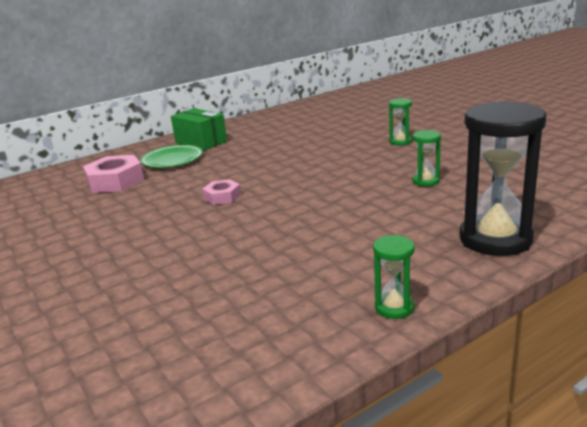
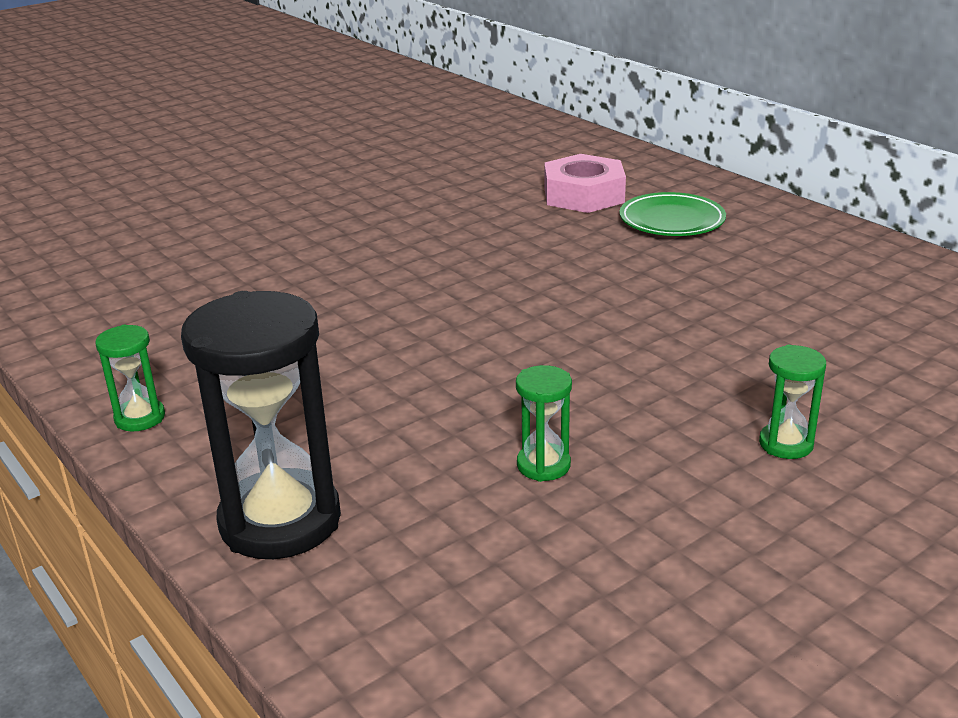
camera: 85 degrees right, 5 degrees up
green box [171,108,227,150] -> none
pink nut [202,179,241,205] -> none

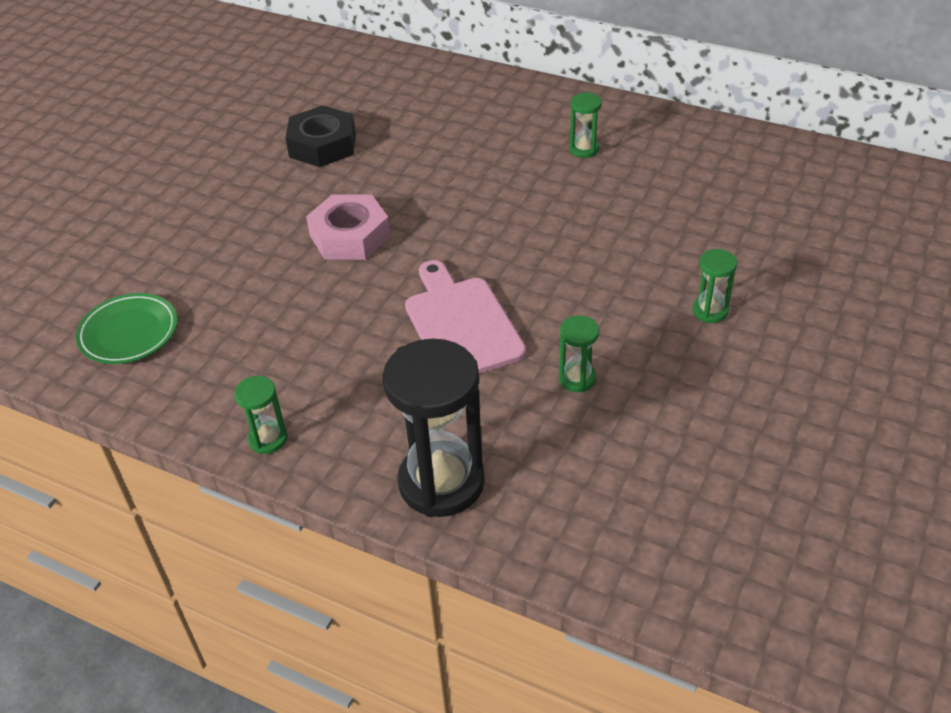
camera: 25 degrees left, 15 degrees up
pink nut [544,154,626,213] -> pink nut moved to [306,194,390,260]
green plate [619,192,726,236] -> green plate moved to [76,293,177,364]
none -> black nut [285,105,356,167]
none -> pink cutting board [405,260,526,374]
none -> green hourglass [569,93,602,158]

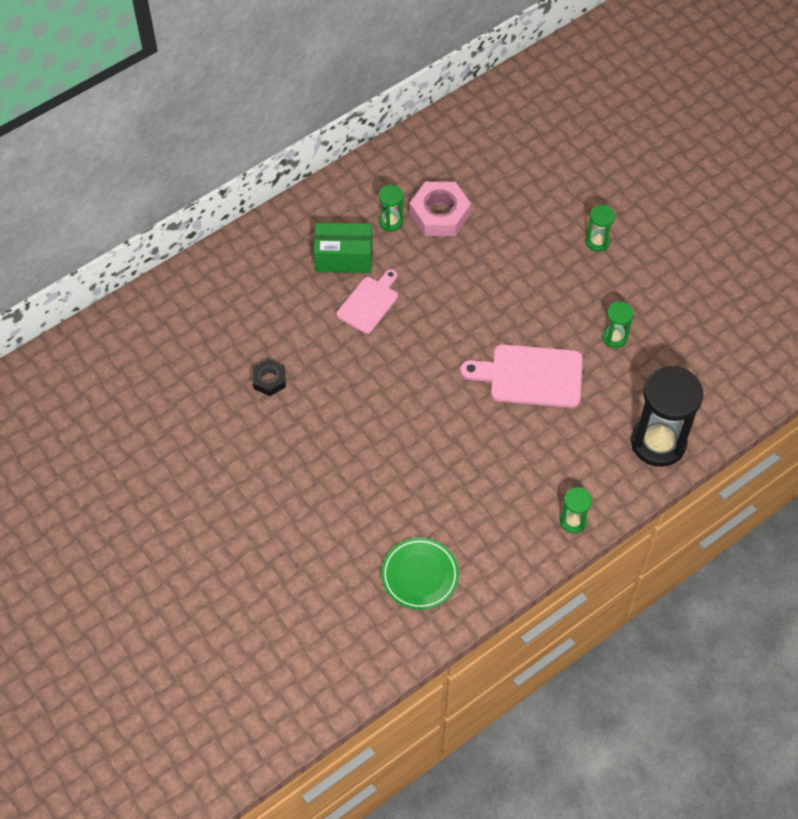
camera: 65 degrees left, 15 degrees up
black nut [285,105,356,167] -> black nut [252,359,286,396], size x0.57
pink nut [306,194,390,260] -> pink nut moved to [409,182,471,236]
none -> green box [314,223,372,273]
none -> pink cutting board [337,269,398,334]

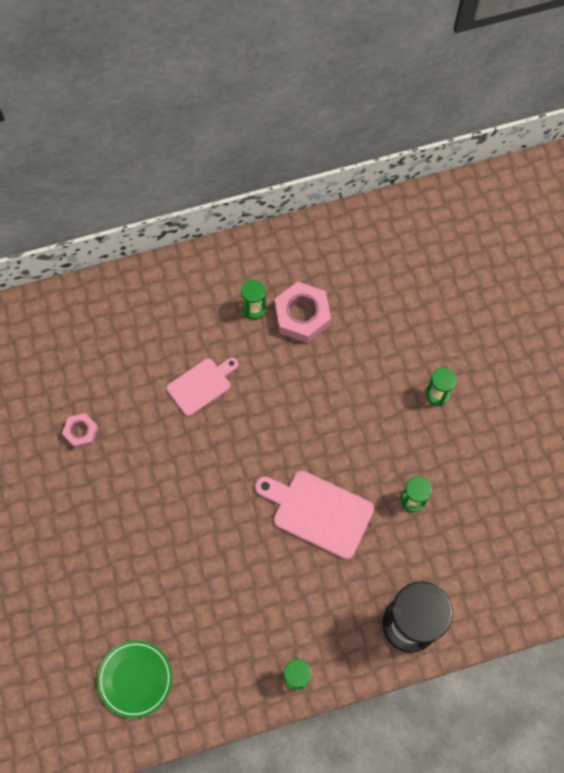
camera: 20 degrees right, 10 degrees up
black nut [252,359,286,396] -> pink nut [62,413,99,449]
green box [314,223,372,273] -> none

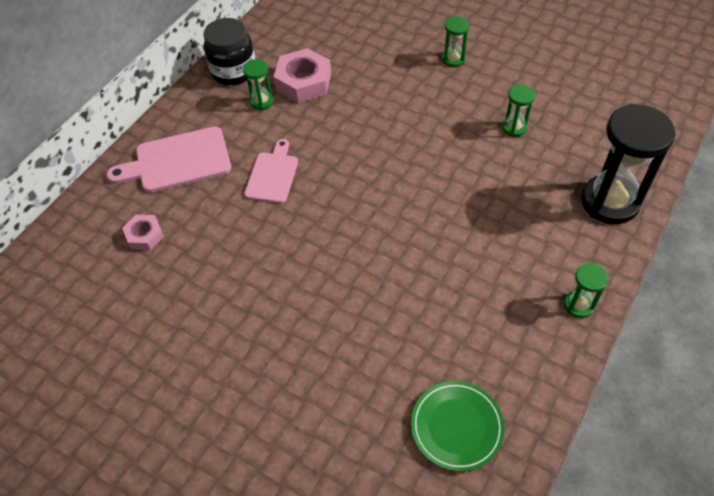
camera: 40 degrees left, 15 degrees down
pink nut [62,413,99,449] -> pink nut moved to [122,215,164,250]
pink cutting board [255,471,374,559] -> pink cutting board moved to [106,126,231,193]
none -> black jar [203,18,255,85]

